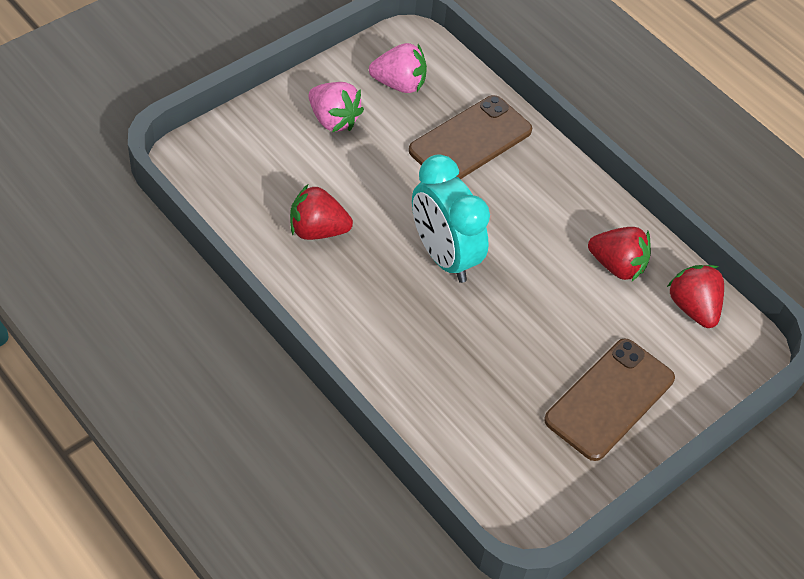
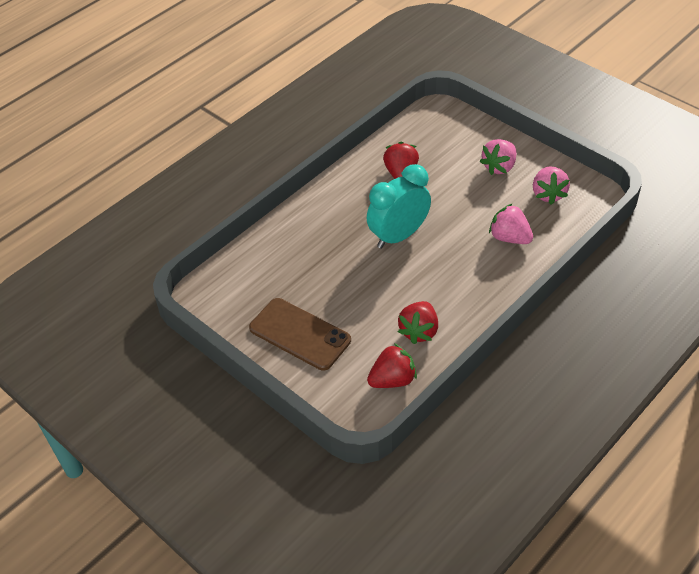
camera: 90 degrees right, 5 degrees down
brown phone [409,95,532,179] -> pink strawberry [489,204,533,244]

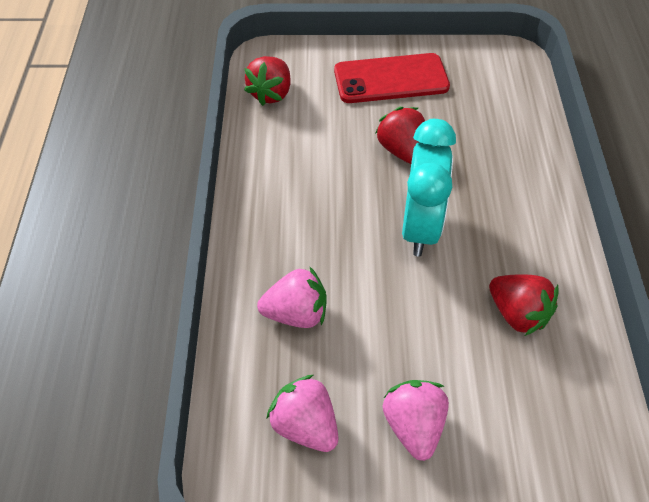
camera: 135 degrees right, 5 degrees up
brown phone [249,298,351,371] -> red phone [334,53,450,103]
red strawberry [398,301,438,344] -> red strawberry moved to [375,107,425,164]

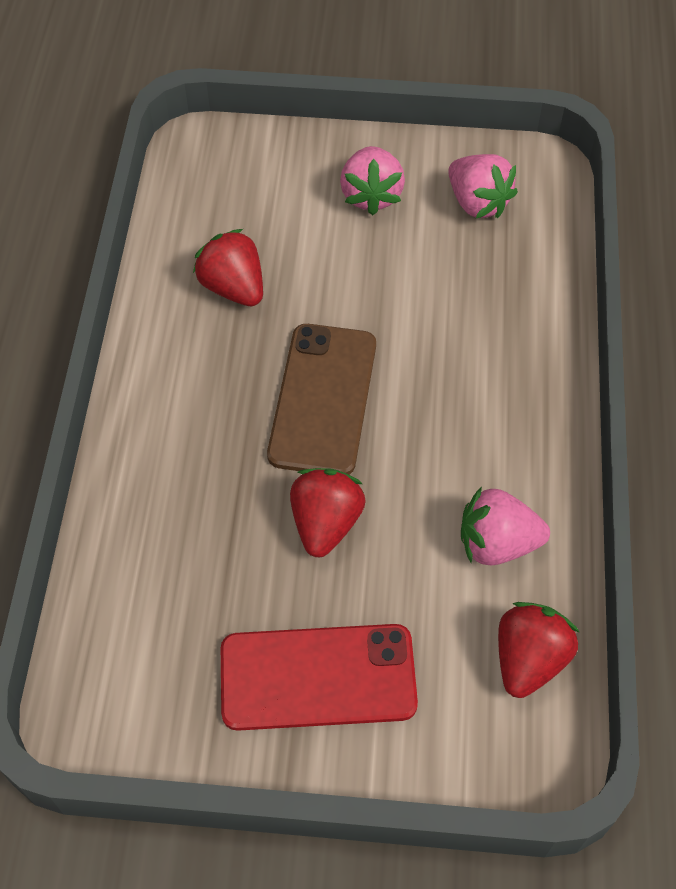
camera: 175 degrees left, 5 degrees up
pink strawberry [257,266,327,328] -> pink strawberry moved to [461,486,550,566]
red strawberry [375,107,425,164] -> red strawberry turned 150 degrees counterclockwise [290,468,366,557]
turquoise clock [402,119,456,256] -> brown phone [267,324,376,475]

